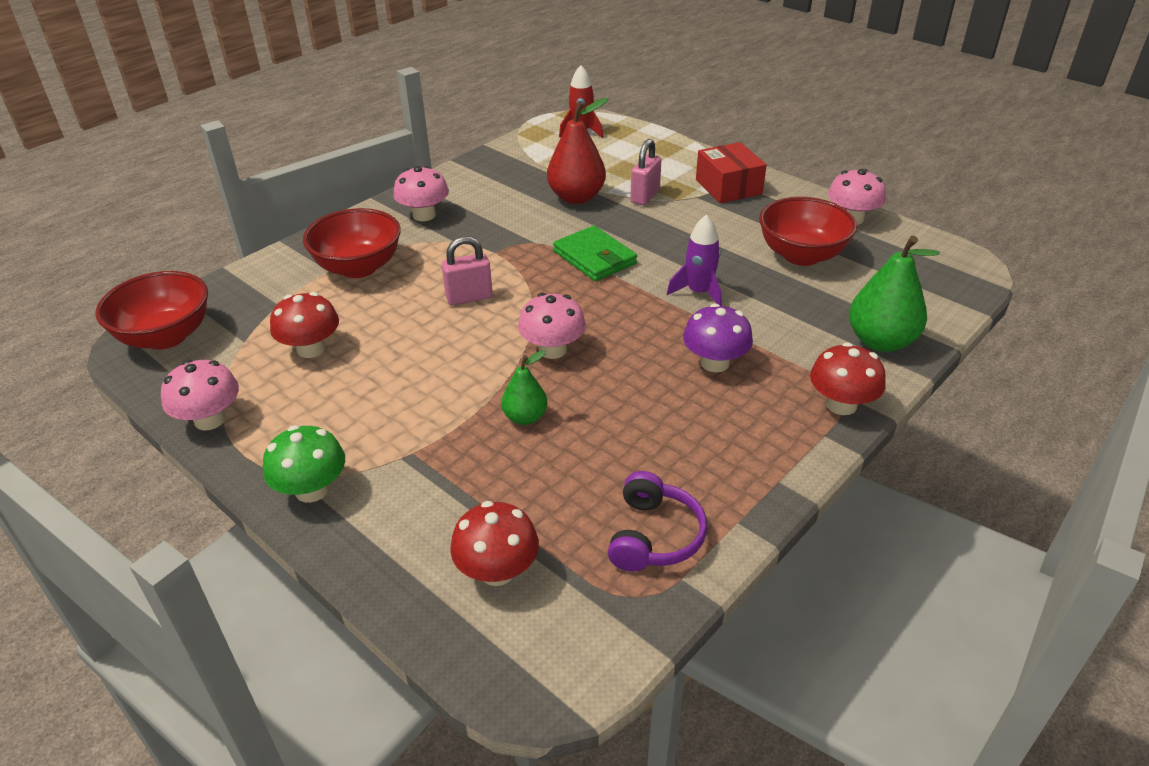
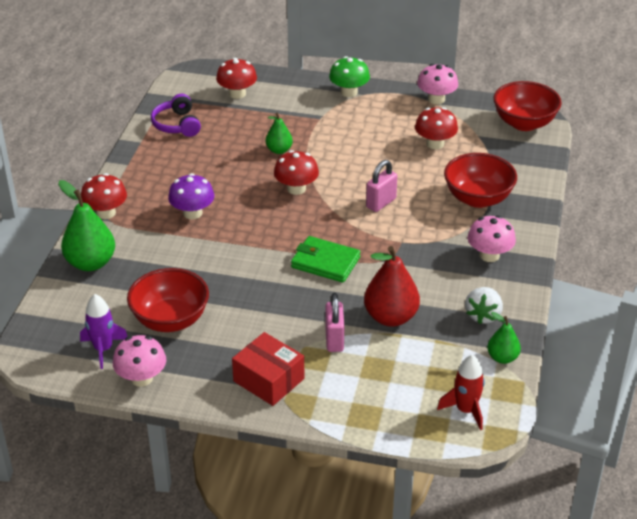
camera: 150 degrees right, 0 degrees up
pink mushroom [518,293,586,359] -> red mushroom [274,150,319,195]
purple rocket [667,214,722,306] -> purple rocket moved to [80,294,128,369]
none -> white strawberry [465,287,503,324]
none -> green pear [487,312,521,364]

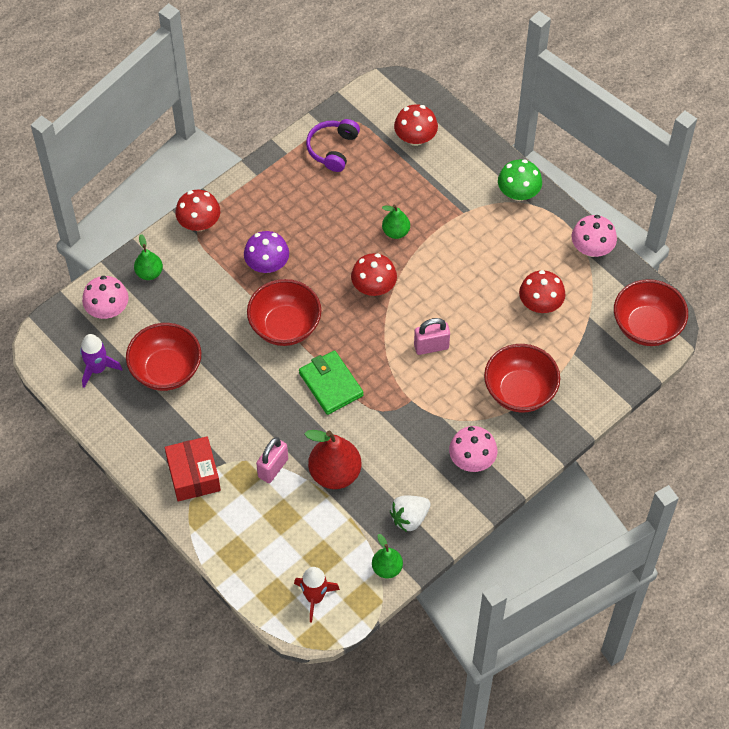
camera: 35 degrees right, 20 degrees up
green pear [58,180,115,271] -> green pear [134,234,163,280], size x0.57
pink mushroom [113,335,166,387] -> pink mushroom moved to [82,276,129,319]
none -> red bowl [247,279,321,346]

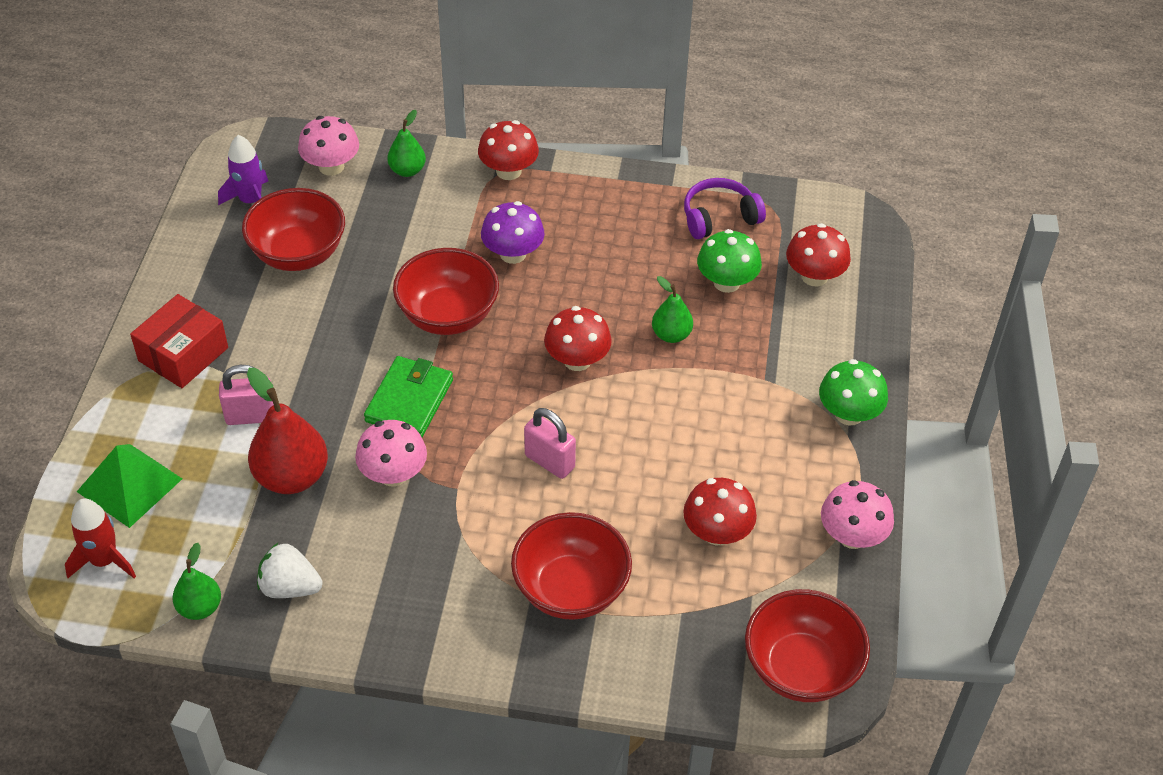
camera: 50 degrees right, 10 degrees down
pink mushroom [449,426,497,472] -> pink mushroom moved to [355,420,427,487]
none -> green pyramid [77,444,182,528]
none -> green mushroom [697,229,762,293]

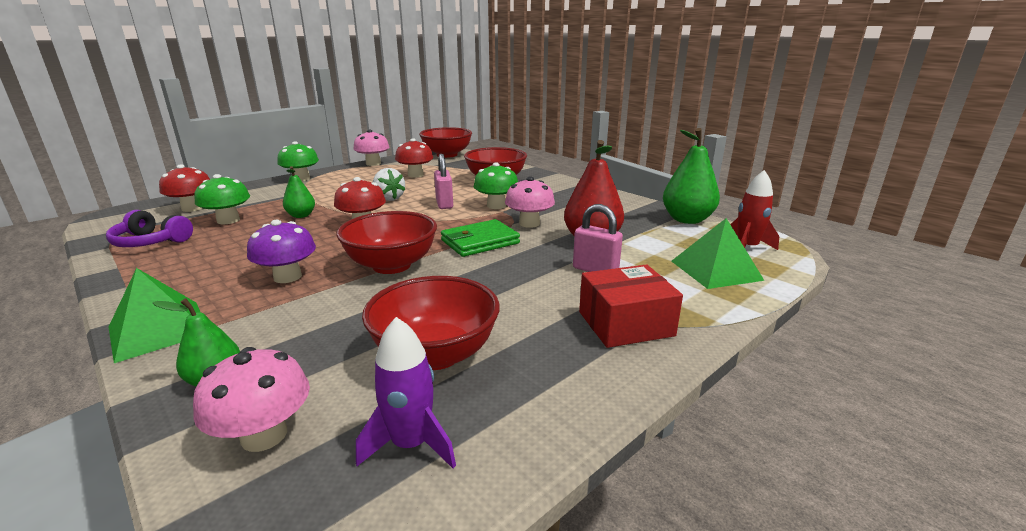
camera: 140 degrees left, 25 degrees down
green pear [172,543,221,620] -> green pear [663,128,720,224], size x1.75
white strawberry [257,543,323,598] -> white strawberry moved to [373,168,405,201]
red mushroom [478,120,539,180] -> green pyramid [109,268,200,363]
none -> green mushroom [474,163,518,209]

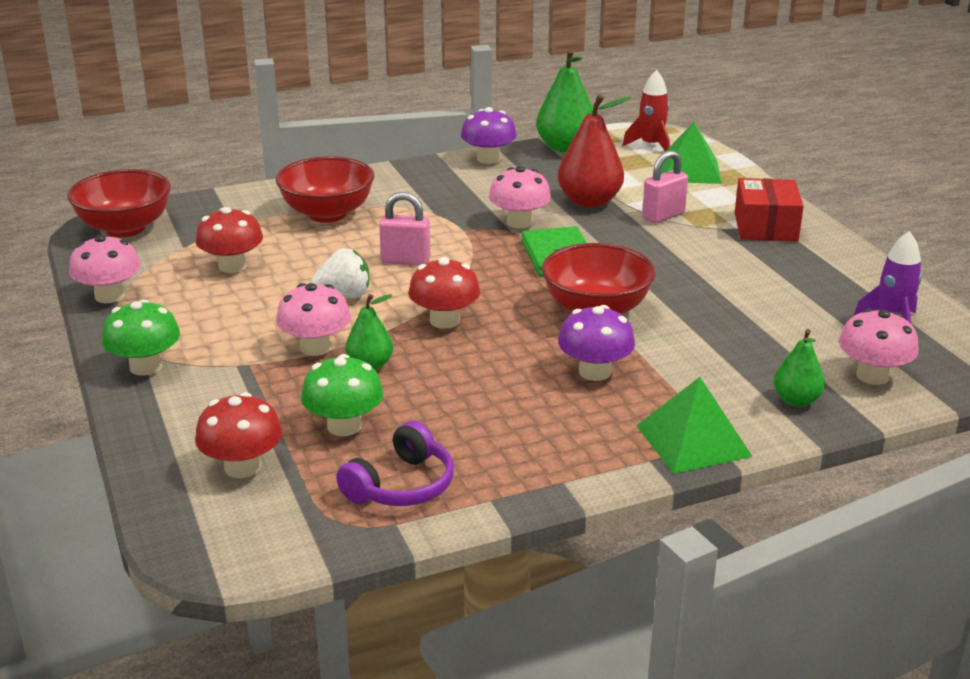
camera: 70 degrees left, 5 degrees up
red bowl [362,276,500,370] -> none
green mushroom [474,163,518,209] -> none
none -> pink mushroom [276,283,351,356]
none -> purple mushroom [461,107,517,164]

